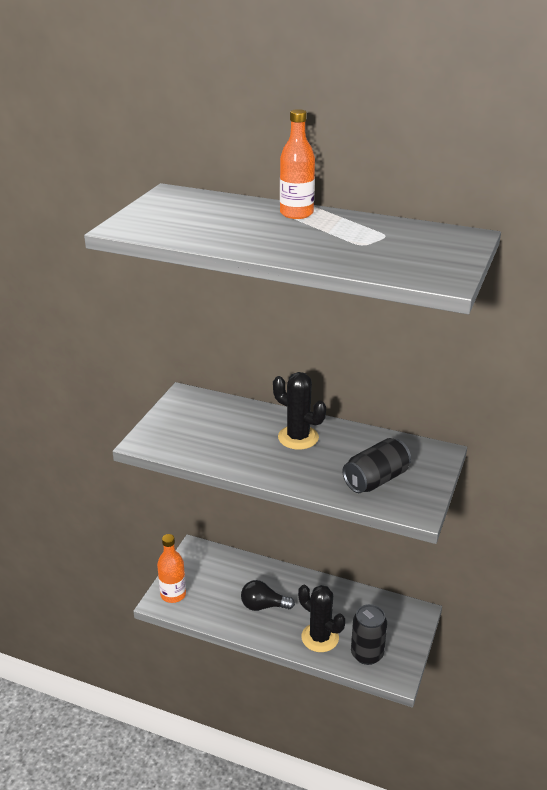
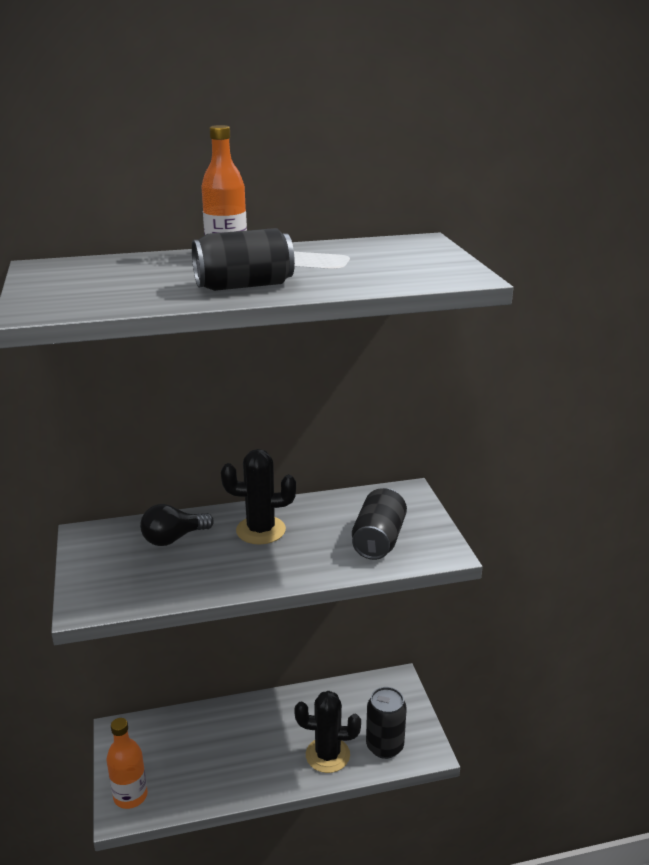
camera: 35 degrees left, 5 degrees down
black light bulb [241,580,295,611] -> black light bulb moved to [140,504,214,546]
none -> black can [192,228,295,291]

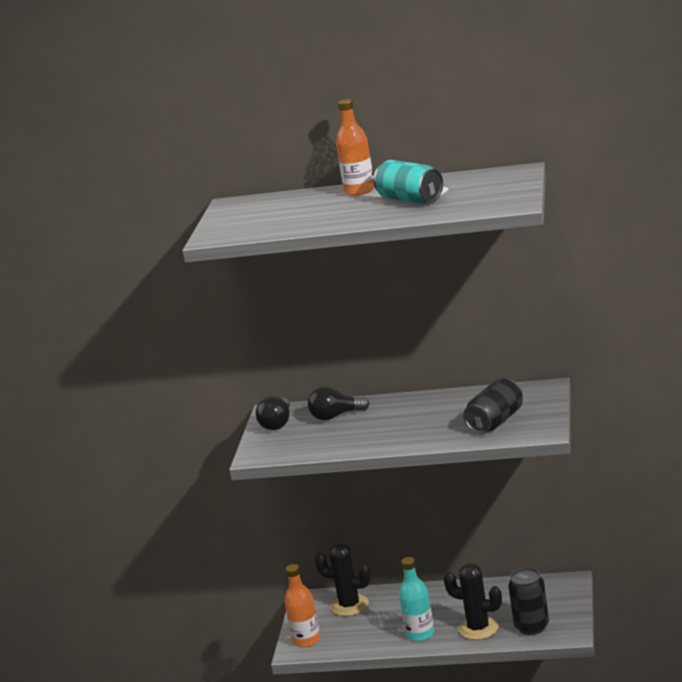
camera: 25 degrees right, 5 degrees down
black can [192,228,295,291] -> none
black cactus [221,449,296,545] -> black cactus moved to [314,543,371,616]
none -> black light bulb [256,396,290,430]
none -> turquoise can [373,160,443,204]
none -> turquoise bottle [399,557,434,641]

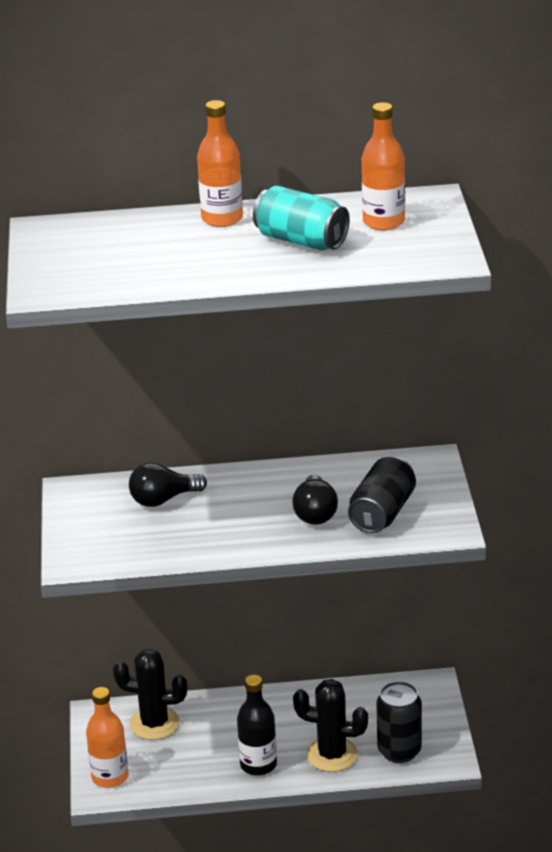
camera: 15 degrees left, 10 degrees up
black light bulb [256,396,290,430] -> black light bulb moved to [292,475,338,525]
turquoise bottle [399,557,434,641] -> black bottle [237,675,277,776]
none -> orange bottle [362,102,405,230]

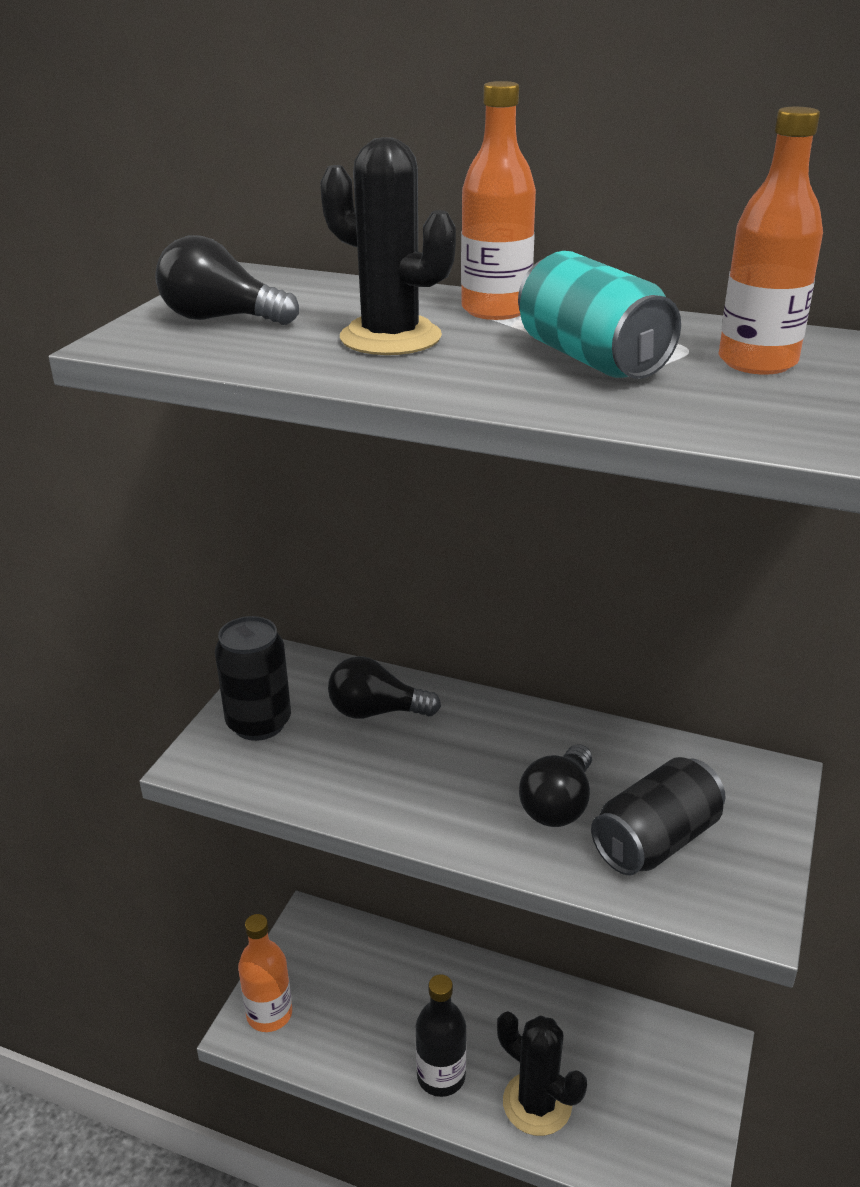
camera: 25 degrees right, 0 degrees up
black cactus [113,649,188,740] -> black cactus moved to [320,137,456,355]
black can [377,681,422,763] -> black can moved to [215,616,291,741]
none -> black light bulb [155,235,299,325]

